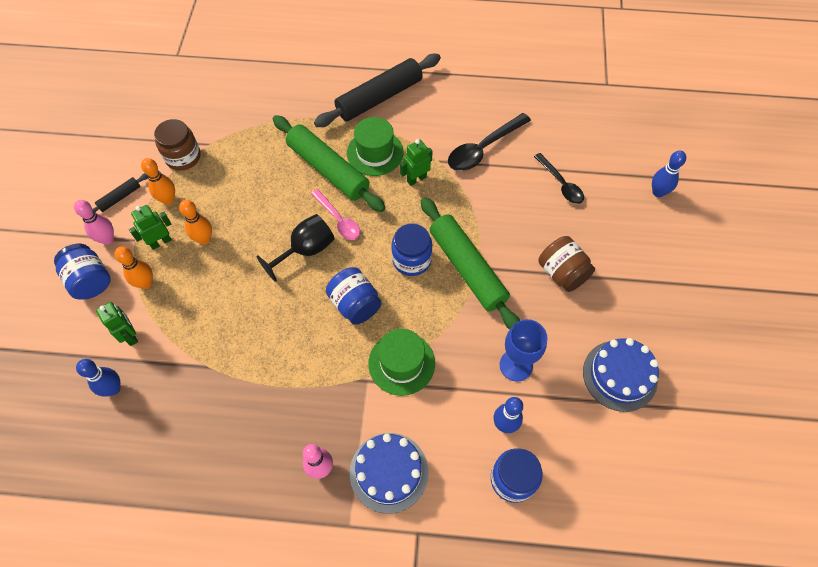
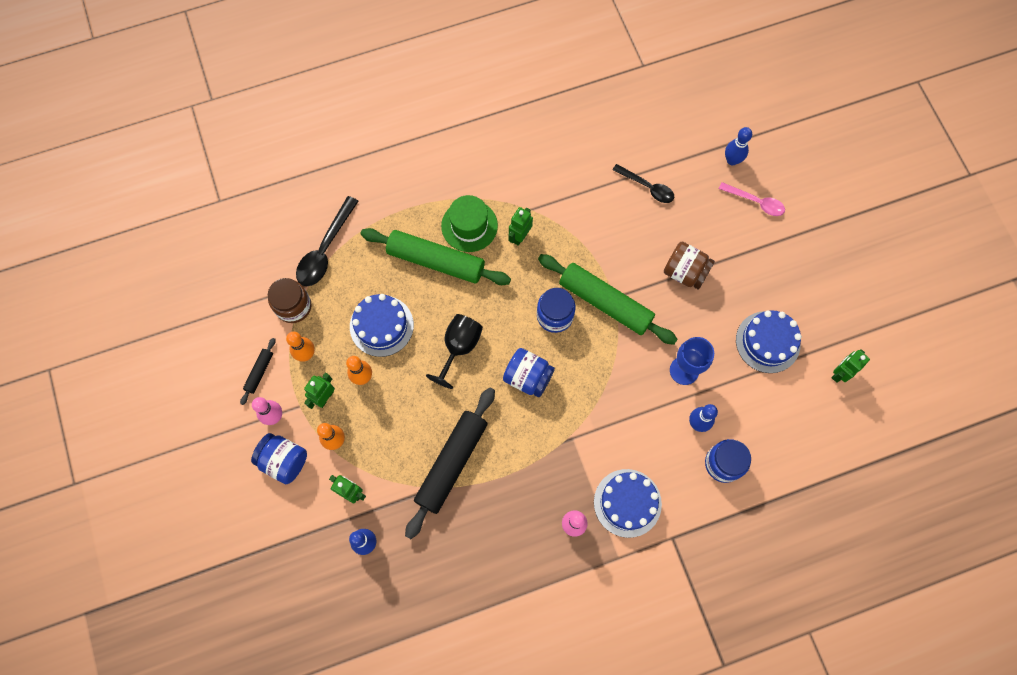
camera: 25 degrees left, 10 degrees up
pink spoon [311,189,360,240] -> pink spoon moved to [719,182,785,216]
black rolling pin [314,54,441,127] -> black rolling pin moved to [405,387,495,539]
green hat [368,329,435,396] -> none
black spoon [448,113,531,171] -> black spoon moved to [296,196,358,286]
none -> blue cake [350,294,414,357]
none -> green robot [831,349,870,383]

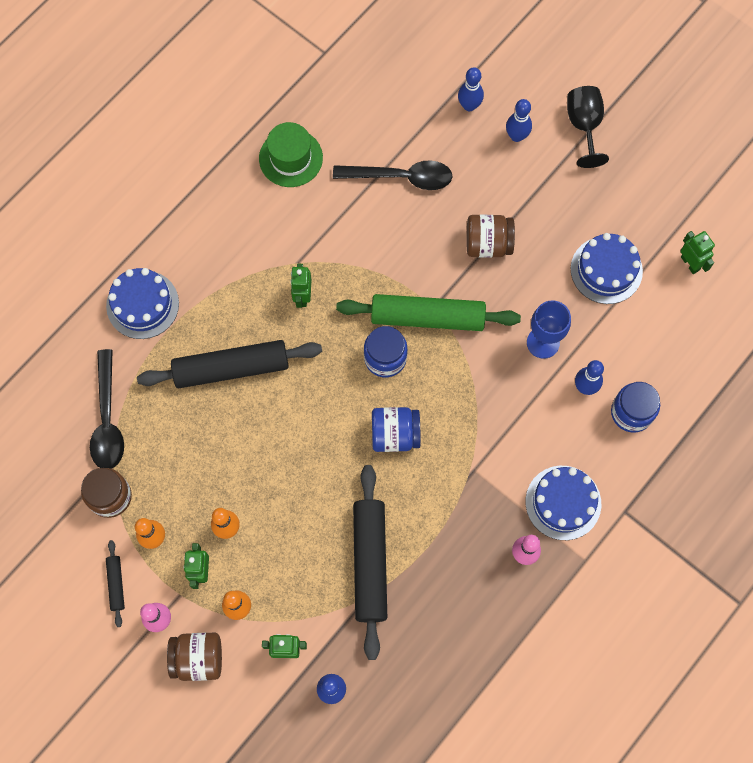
camera: 30 degrees left, 0 degrees up
blue jar [251,433,307,484] -> brown jar [167,633,222,681]
blue cake [350,294,414,357] -> blue cake moved to [106,268,179,339]
green rolling pin [360,228,511,285] -> black rolling pin [137,340,322,388]
black goblet [426,314,483,389] -> black goblet moved to [567,86,609,168]
green hat [441,195,498,252] -> green hat moved to [259,122,323,187]
black spoon [613,164,674,203] -> black spoon [333,160,453,190], size x1.51
pink spoon [719,182,785,216] -> blue bowling pin [506,99,532,142]
green robot [831,349,870,383] -> green robot turned 135 degrees clockwise [680,231,715,274]

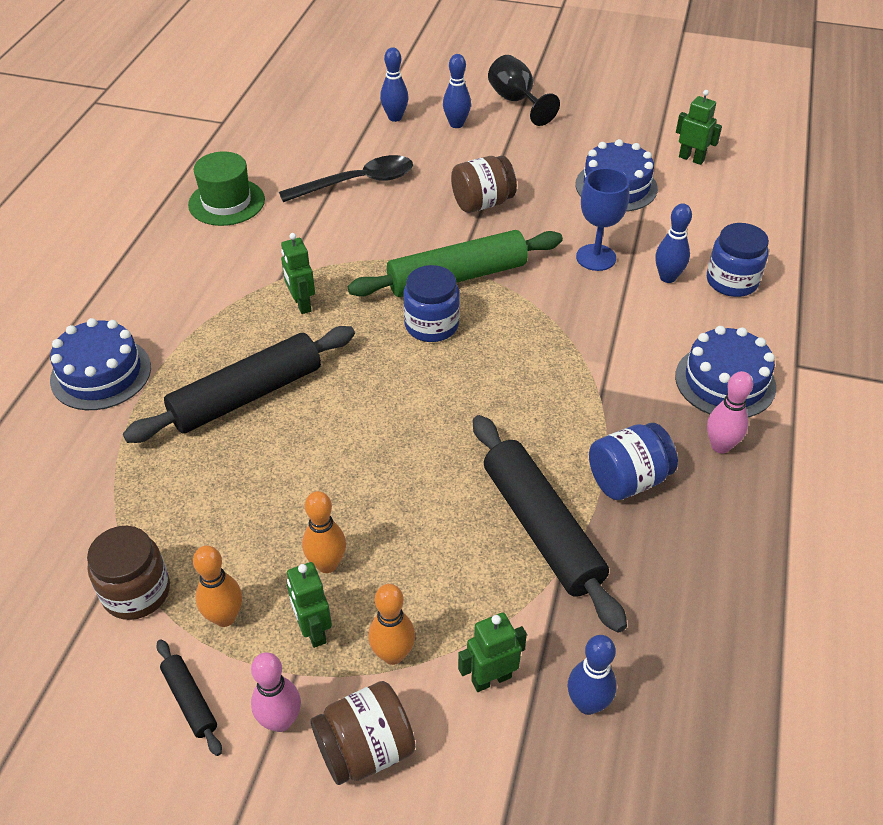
camera: 25 degrees left, 25 degrees down
black spoon [90,349,124,469] -> none
blue jar [372,407,420,452] -> blue jar moved to [589,423,678,500]

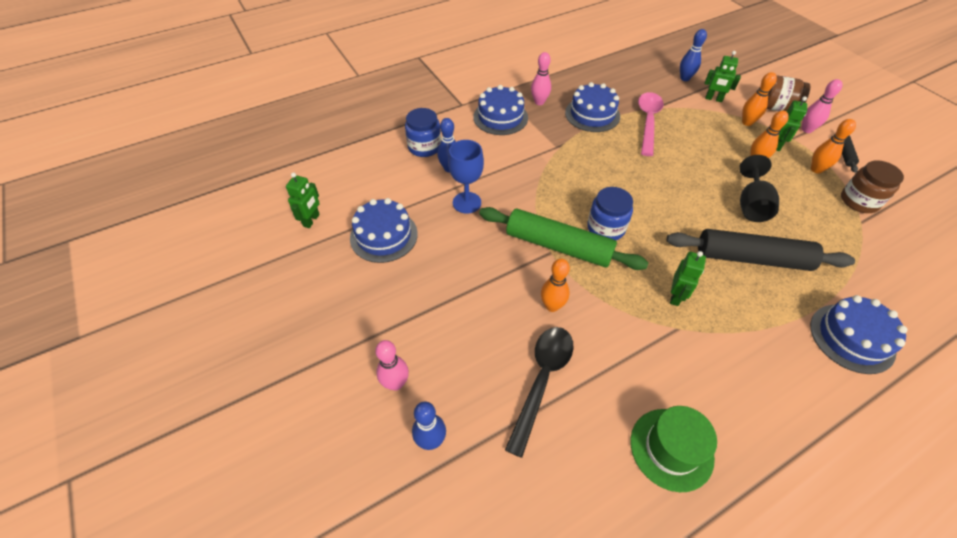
camera: 135 degrees left, 5 degrees up
black spoon [279,155,413,202] -> black spoon turned 90 degrees clockwise [505,327,574,458]
blue bowling pin [443,54,471,128] -> pink bowling pin [375,340,409,390]
brown jar [451,156,517,213] -> none
black rolling pin [473,415,627,633] -> pink spoon [638,92,664,156]
black goblet [488,55,560,126] -> black goblet moved to [739,155,779,222]
blue jar [589,423,678,500] -> blue cake [565,82,620,132]
green robot [676,90,722,165] -> green robot turned 150 degrees counterclockwise [286,173,320,228]
none -> orange bowling pin [541,259,570,312]

